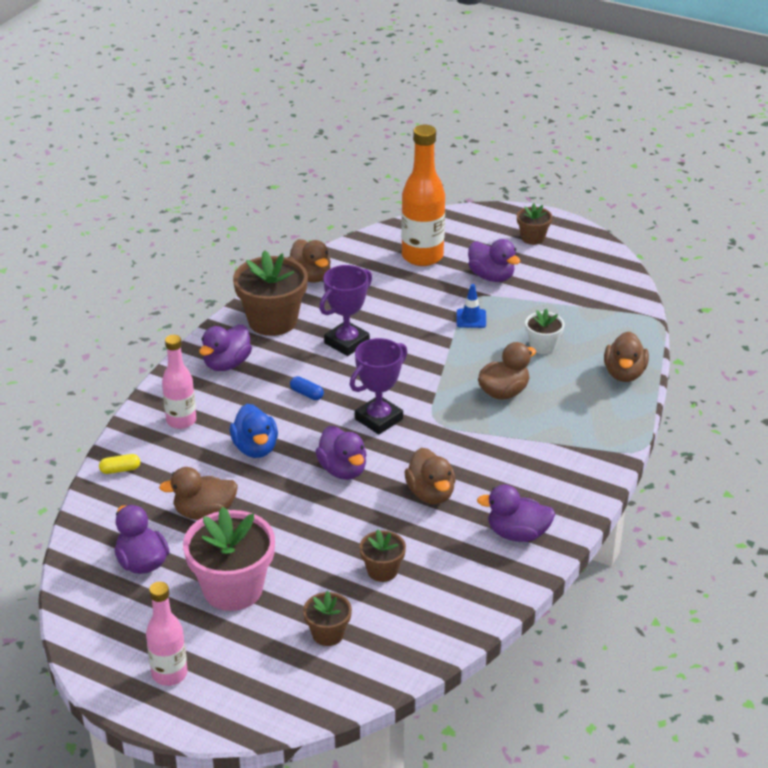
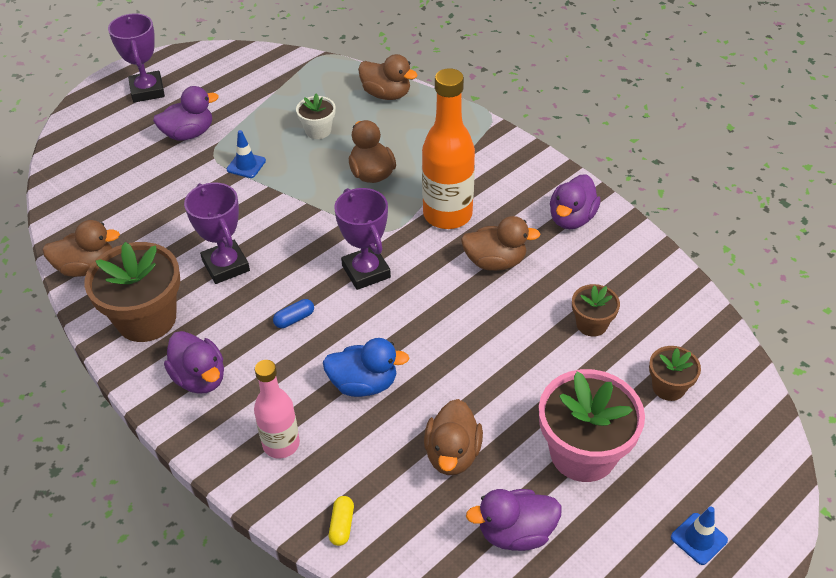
camera: 70 degrees left, 10 degrees up
pink bottle [146,582,187,686] -> blue traffic cone [671,506,728,565]
purple duck [315,426,367,480] -> none
orange bottle [401,125,445,266] -> orange bottle moved to [422,68,475,229]
brown flower pot [517,203,552,245] -> purple trophy [108,13,165,103]

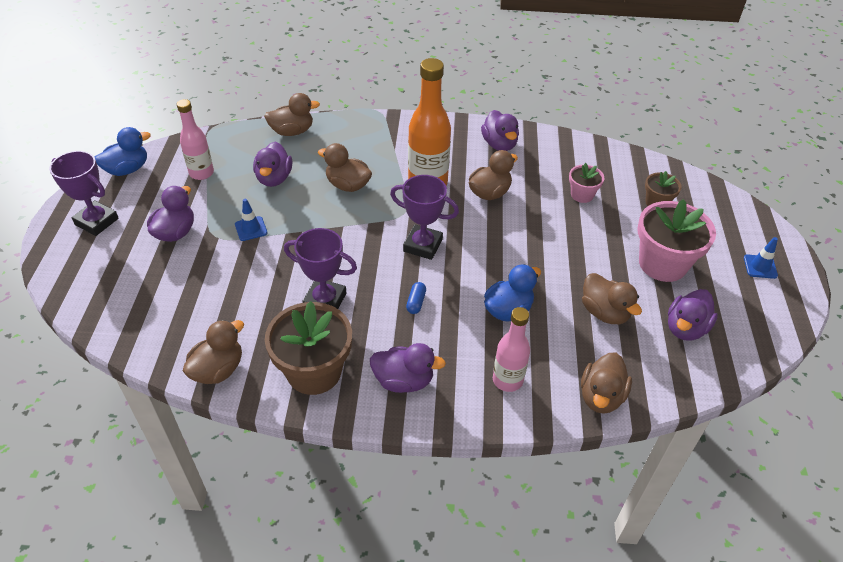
camera: 45 degrees left, 0 degrees up
white flower pot [296,93,336,139] -> purple duck [253,142,292,187]
yellow capsule [329,496,354,546] -> brown duck [581,353,632,414]
brown flower pot [572,284,620,337] -> pink flower pot [569,163,604,203]
none -> blue duck [95,127,151,176]
none -> pink bottle [177,99,214,180]

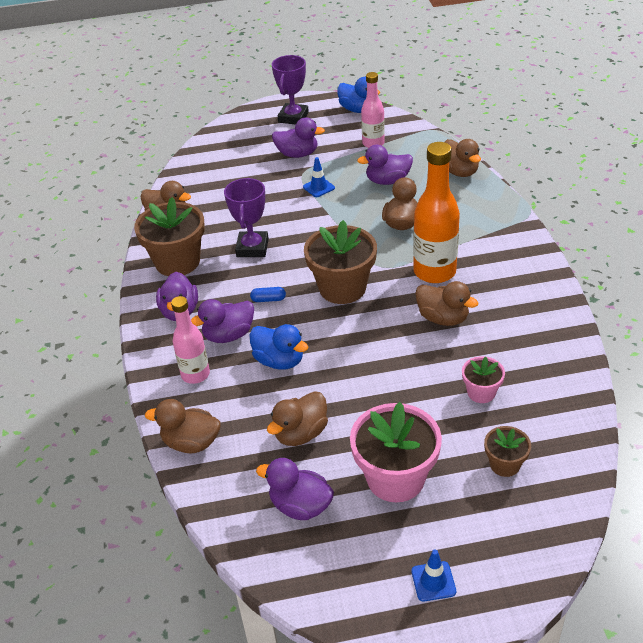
camera: 80 degrees right, 5 degrees down
purple trophy [390,175,459,260] -> brown flower pot [304,220,377,304]
purple duck [481,110,519,151] -> purple duck moved to [191,299,254,343]

